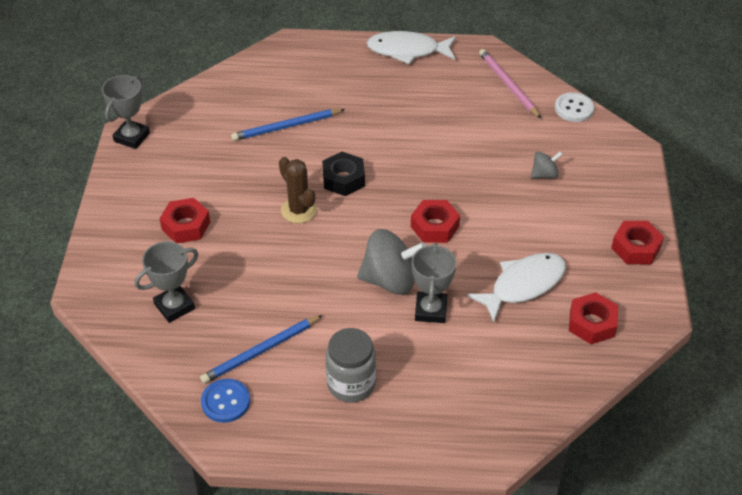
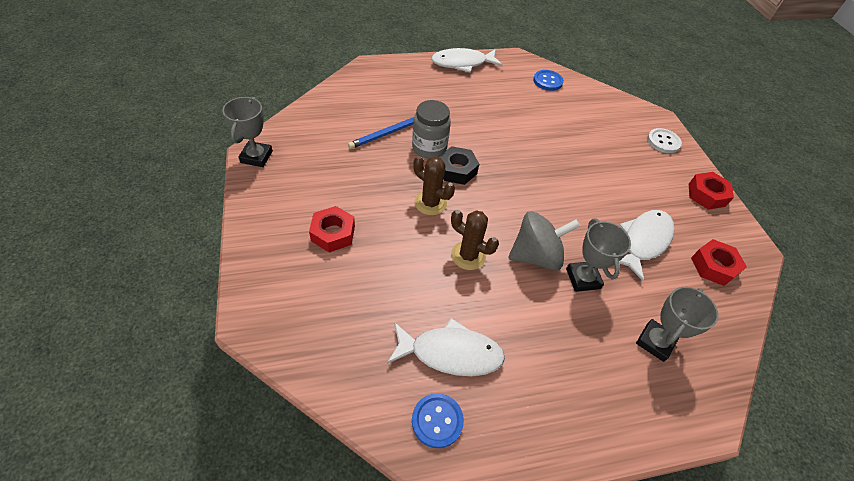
camera: 20 degrees left, 5 degrees up
grey trophy [135,241,198,323] -> grey trophy moved to [636,287,719,362]
blue pencil [200,315,323,384] -> white fish [387,318,505,376]
grey jar [326,328,376,402] -> grey jar moved to [412,100,451,159]
red nut [411,200,460,243] -> none
pink pencil [479,49,541,119] -> blue button [533,70,564,91]
grey spinning top [531,152,563,179] -> none
white button [555,92,594,122] -> white button moved to [647,128,682,153]
none -> brown cactus [451,210,499,270]

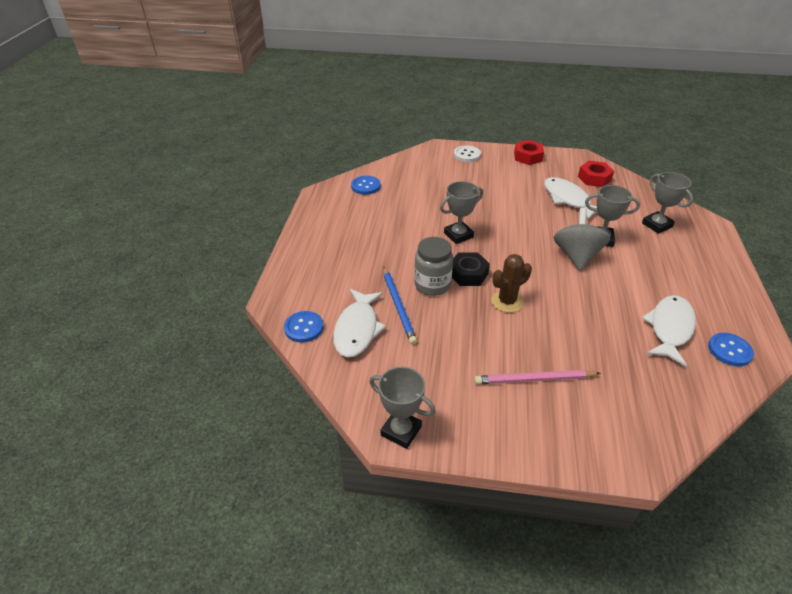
camera: 65 degrees left, 10 degrees down
red nut [309,206,355,253] -> pink pencil [474,370,601,384]
white fish [431,48,503,73] -> white fish moved to [333,289,386,357]
brown cactus [451,210,499,270] -> none
none -> blue button [284,311,323,342]
none -> grey trophy [440,181,483,244]

